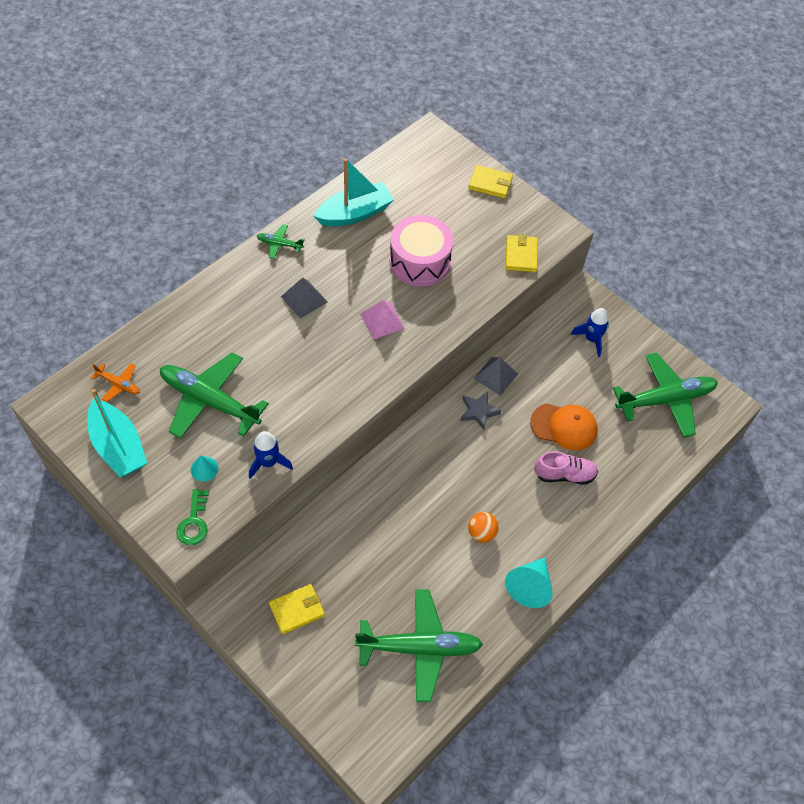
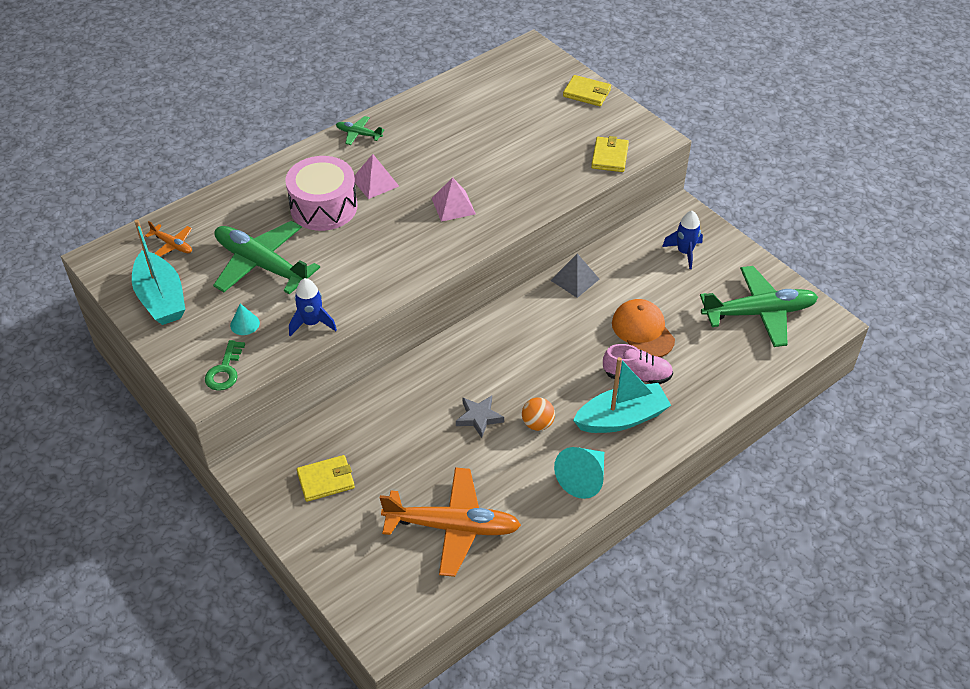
camera: 10 degrees right, 10 degrees down
grey pyramid [281,277,327,319] -> pink pyramid [354,154,399,199]
turquoise boat [314,158,394,226] -> turquoise boat moved to [573,357,671,433]
green plane [355,589,483,702] -> orange plane [380,467,521,577]
pink drum [390,215,453,286] -> pink drum moved to [285,156,357,231]
grey star [461,391,501,430] -> grey star moved to [456,396,504,438]
orange cap [530,403,598,451] -> orange cap turned 135 degrees counterclockwise [612,299,675,357]

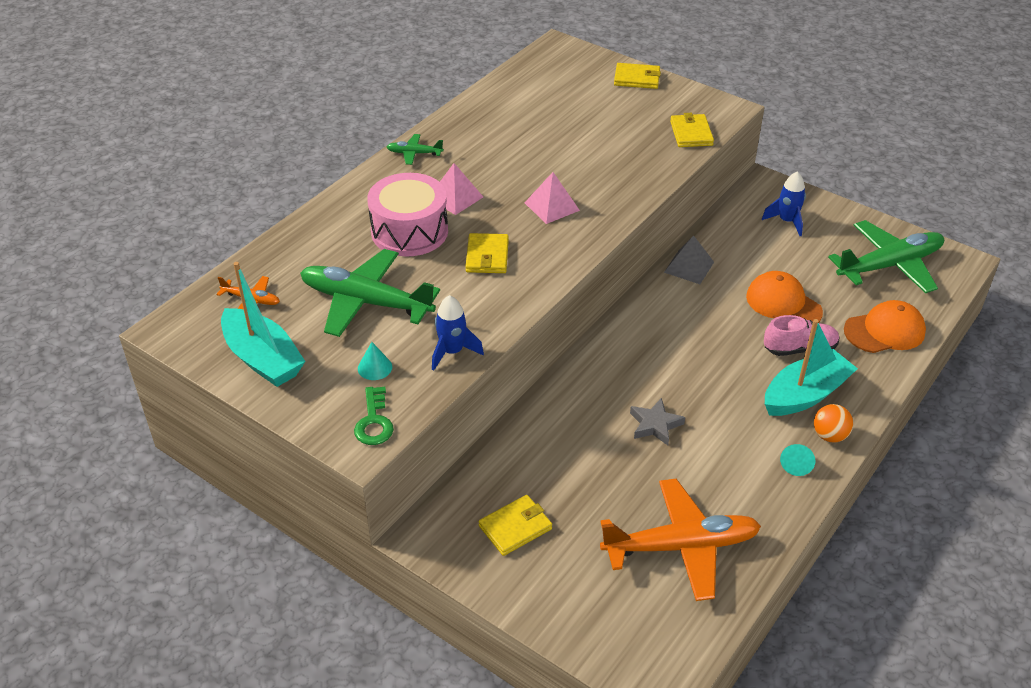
camera: 15 degrees left, 5 degrees down
orange ball [522,397,555,431] -> orange ball moved to [814,404,853,442]
turquoise cone [554,447,604,499] -> turquoise cone [780,444,815,476], size x0.55
none -> yellow wallet [465,233,509,273]
none -> orange cap [844,300,926,353]

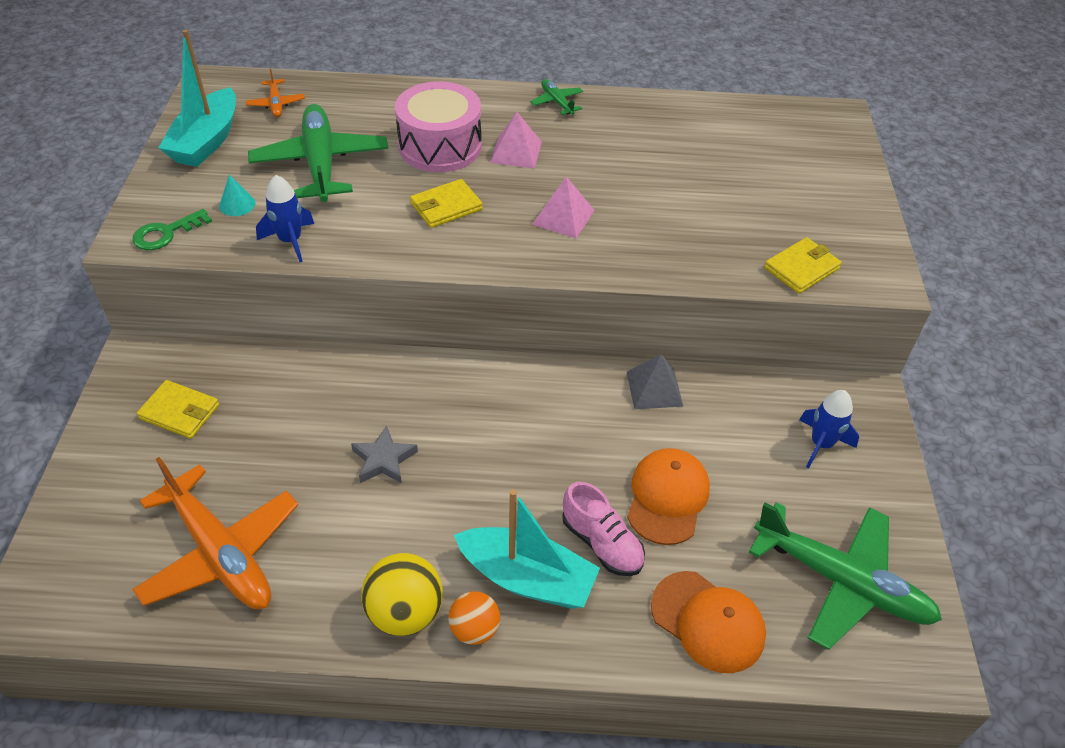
camera: 55 degrees right, 5 degrees up
yellow wallet [614,63,661,89] -> none
turquoise cone [780,444,815,476] -> yellow ball [361,553,443,636]

